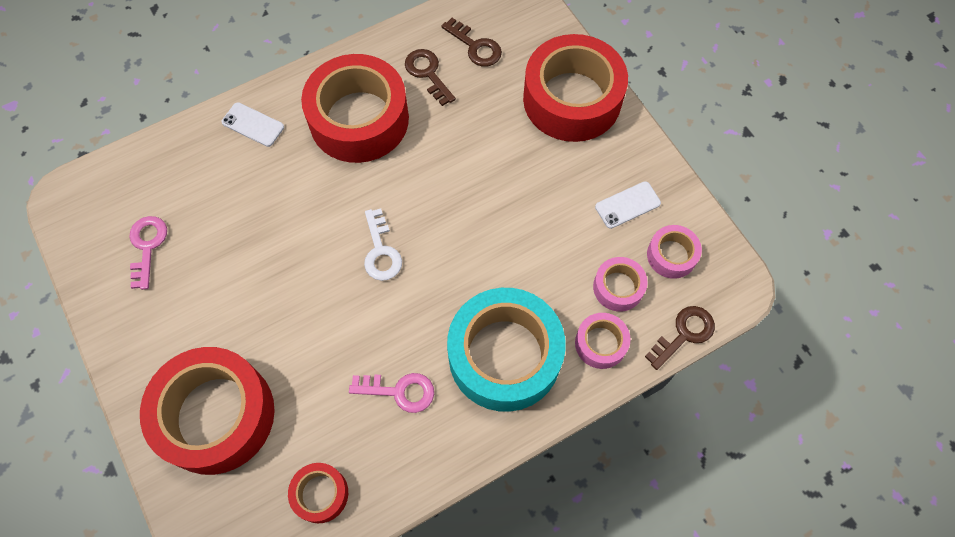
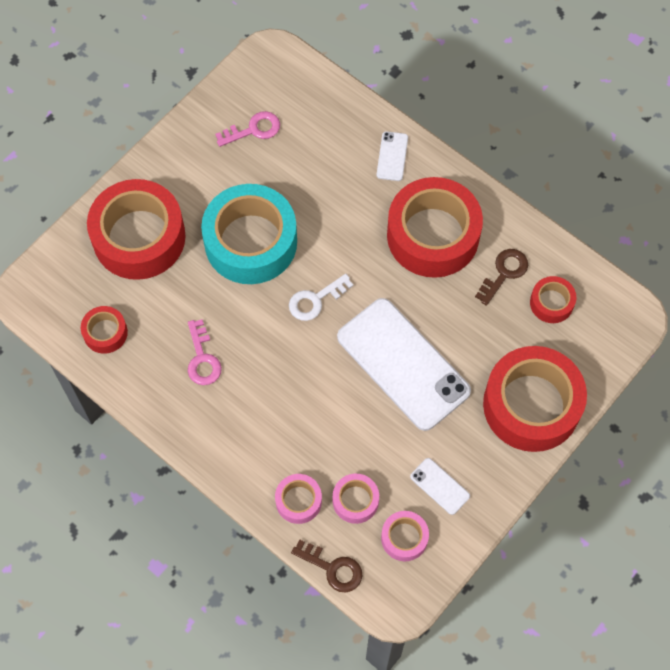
camera: 70 degrees right, 0 degrees up
brown key [441,18,502,67] -> red tape [530,276,576,323]
turquoise tape [447,288,566,412] -> turquoise tape moved to [201,184,297,284]
none -> white phone [337,298,471,431]

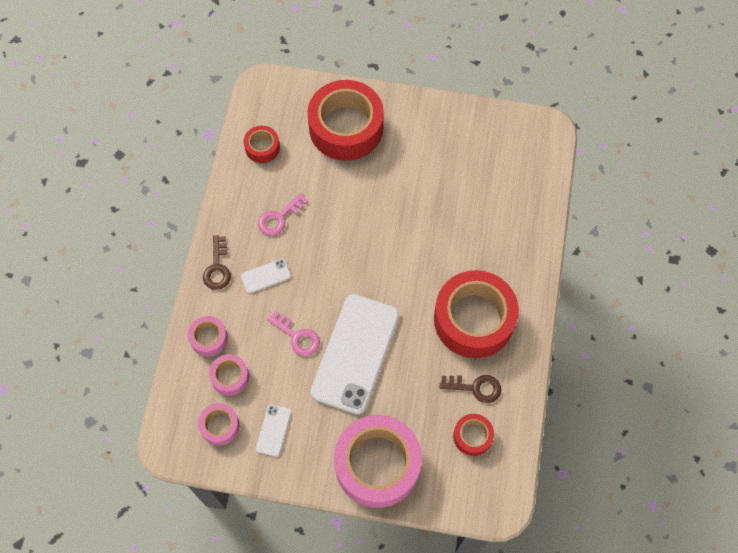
camera: 60 degrees right, 0 degrees up
turquoise tape [201,184,297,284] -> none
pink key [215,111,280,147] -> pink key moved to [267,311,320,356]
white key [289,274,353,321] -> none
brown key [291,540,362,592] -> brown key moved to [203,236,231,290]
white phone [377,131,408,181] -> white phone moved to [241,259,291,294]
red tape [483,346,587,452] -> pink tape [334,415,422,508]

